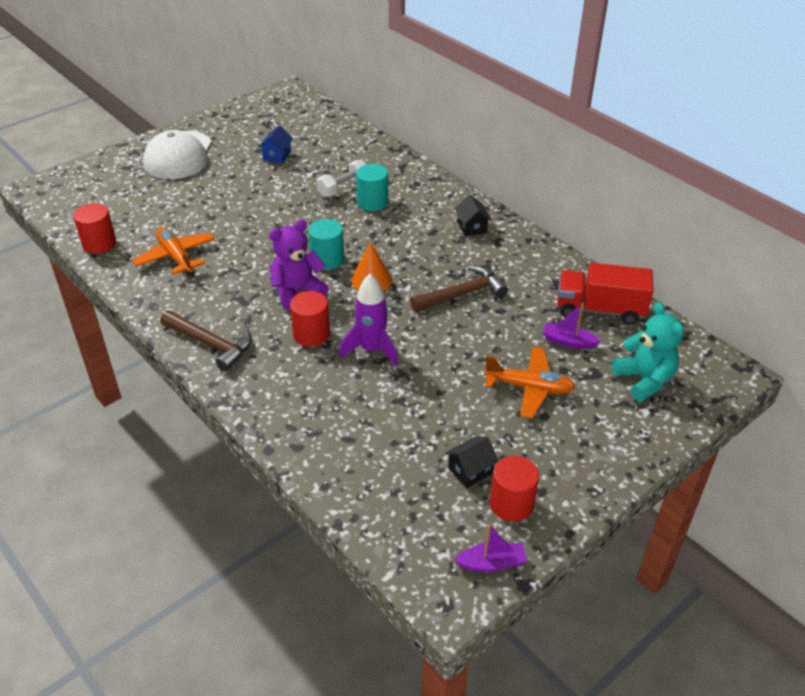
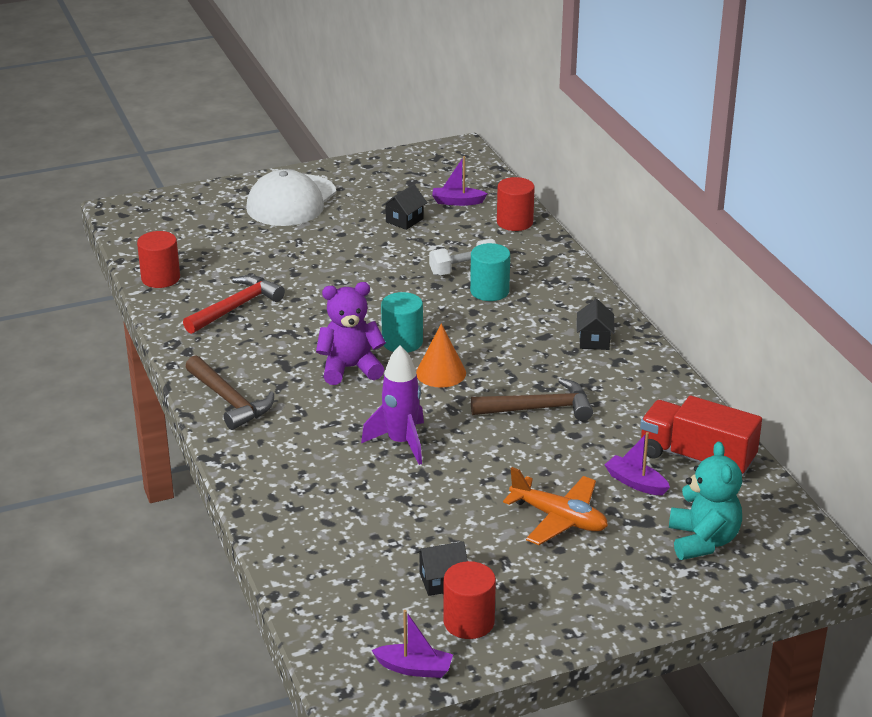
camera: 20 degrees right, 10 degrees down
orange plane [132,227,215,276] -> red hammer [183,275,285,334]
blue house [258,125,293,163] -> black house [382,184,427,230]
red cylinder [290,291,330,347] -> red cylinder moved to [497,177,535,231]
none -> purple boat [432,156,488,206]

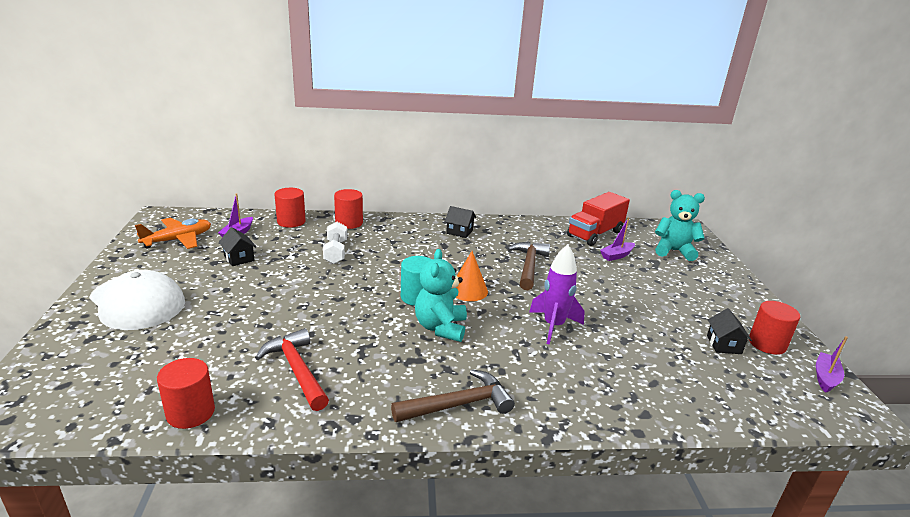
camera: 75 degrees left, 5 degrees down
purple teddy bear [316,282,386,385] -> turquoise teddy bear [415,249,467,342]
turquoise cylinder [470,243,510,301] -> none
orange plane [503,467,608,545] -> orange plane moved to [135,218,211,249]
none -> red cylinder [334,189,363,229]

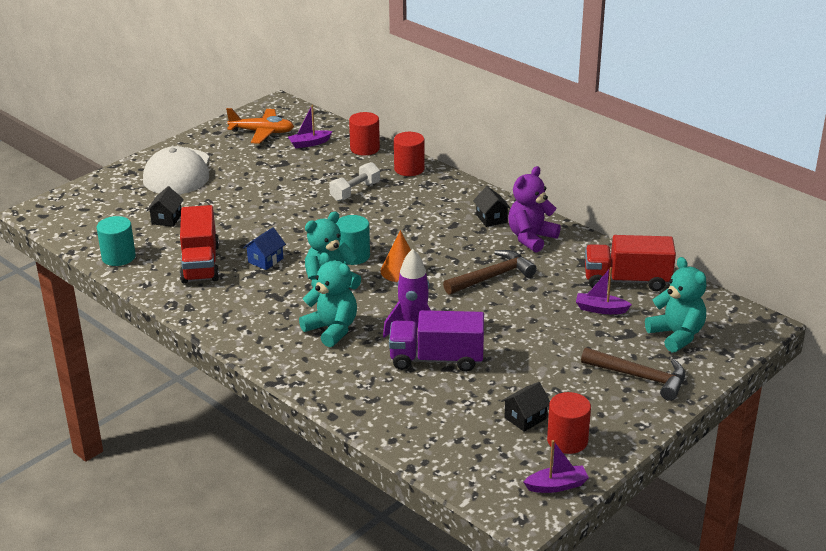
camera: 50 degrees right, 5 degrees up
red cylinder [157,358,215,429] -> turquoise cylinder [97,216,136,266]
black house [219,227,256,266] -> black house moved to [146,186,184,227]
red hammer [255,328,329,411] -> red truck [180,205,219,283]
brown hammer [391,369,515,422] -> brown hammer moved to [581,347,685,401]
none -> blue house [243,227,286,270]
none -> turquoise teddy bear [299,252,357,347]
none -> purple truck [389,310,484,372]
none -> purple teddy bear [508,166,561,253]

